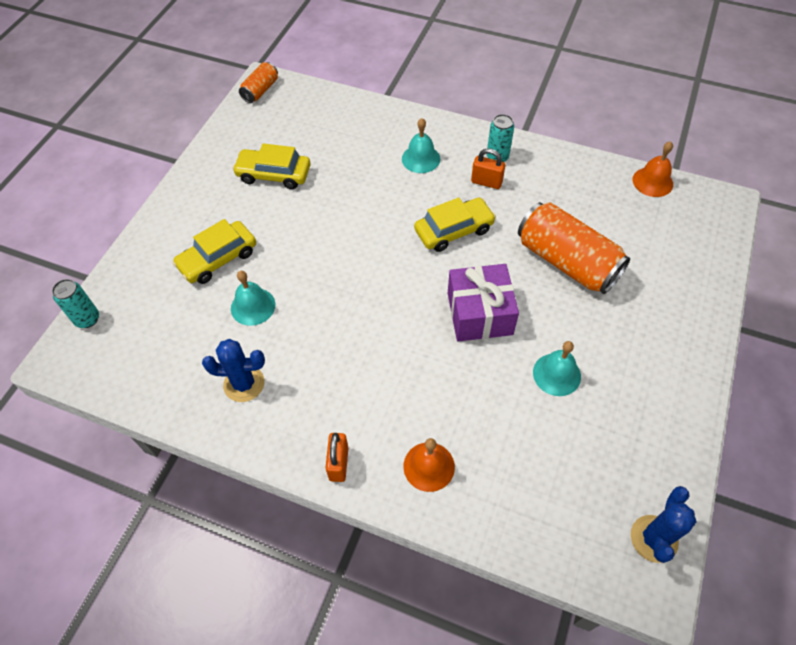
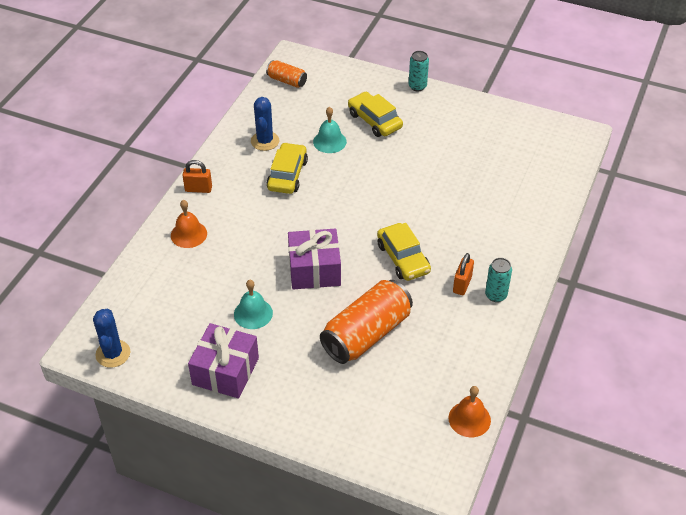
camera: 90 degrees right, 10 degrees down
turquoise can [52,279,99,328] -> turquoise can moved to [409,51,429,91]
yellow car [232,143,311,189] -> yellow car moved to [267,142,308,194]
orange can [239,62,278,103] -> orange can moved to [266,60,307,88]
turquoise bell [402,118,440,173] -> none
blue cactus [631,486,697,563] -> blue cactus turned 60 degrees clockwise [93,309,130,368]
none -> purple gift [188,323,259,399]

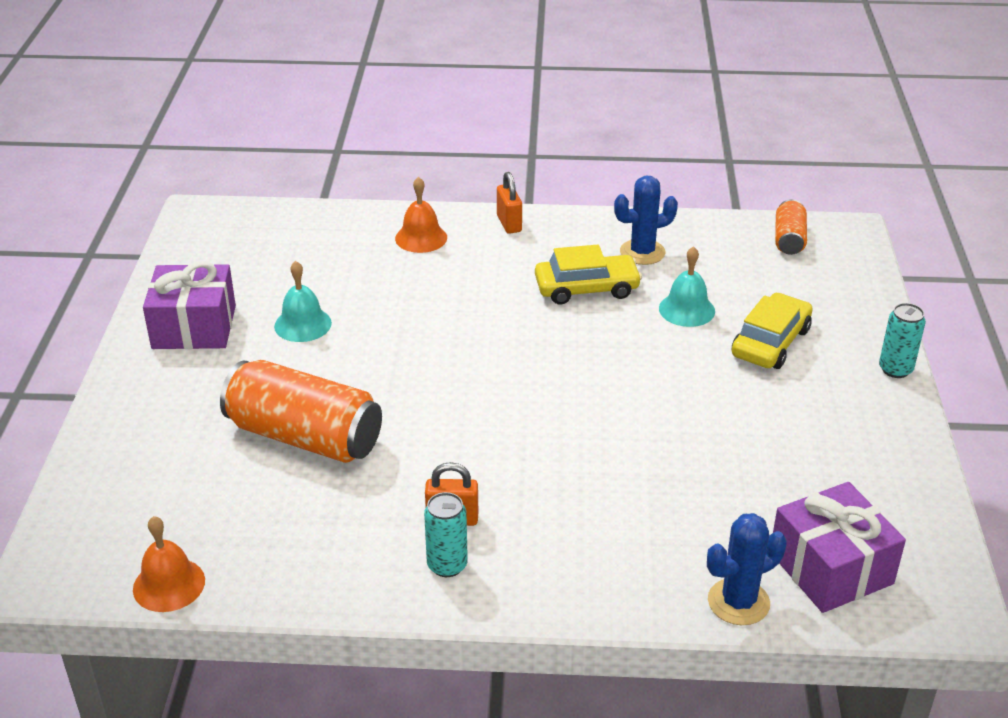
camera: 70 degrees right, 10 degrees down
blue cactus [93,309,130,368] -> blue cactus moved to [707,513,787,625]
purple gift [288,228,341,289] -> purple gift moved to [773,482,906,613]
yellow car [377,223,431,281] -> none

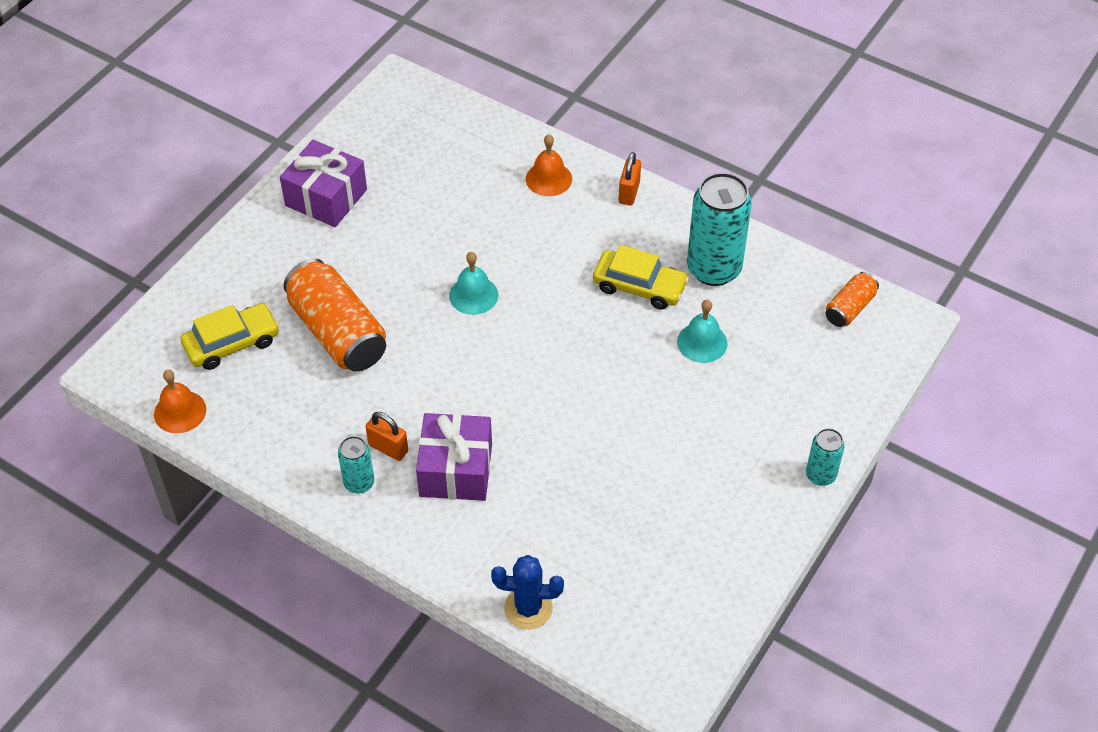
camera: 30 degrees right, 15 degrees up
turquoise bell [274,261,332,342] -> turquoise bell moved to [449,252,498,315]
blue cactus [614,176,678,265] -> turquoise can [687,173,752,286]
yellow car [732,293,813,369] -> yellow car moved to [180,303,279,370]
purple gift [773,482,906,613] -> purple gift moved to [416,413,492,501]

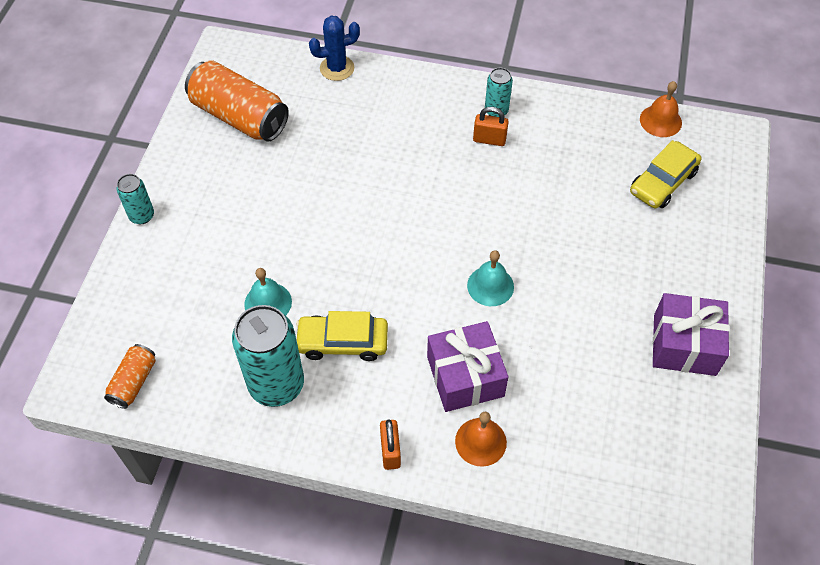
camera: 160 degrees right, 5 degrees up
orange can [284,258,386,372] -> orange can moved to [185,60,289,141]
purple gift [416,413,492,501] -> purple gift moved to [427,321,509,412]

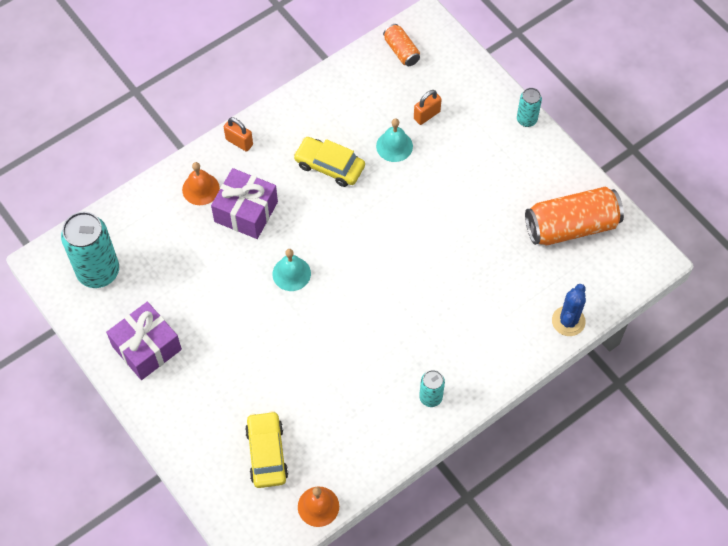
camera: 130 degrees right, 5 degrees up
turquoise can [232,305,304,407] -> turquoise can moved to [61,212,119,288]
yellow car [296,311,388,361] -> yellow car turned 105 degrees counterclockwise [293,137,365,187]
orange padlock [473,107,509,146] -> orange padlock moved to [414,90,442,125]

